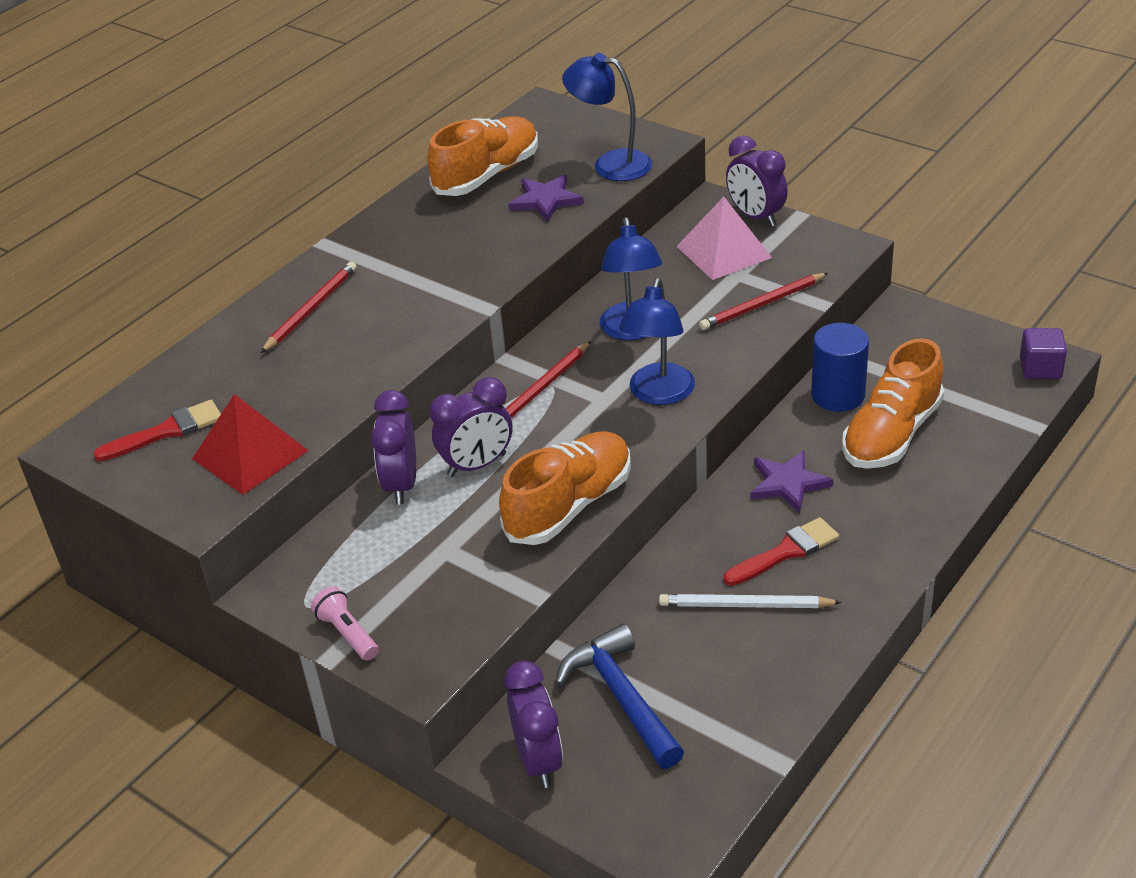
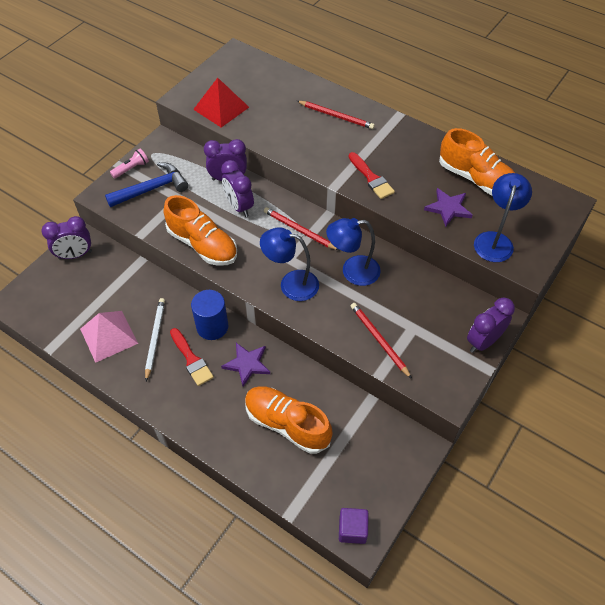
camera: 85 degrees right, 15 degrees up
red brush [93,400,221,461] -> red brush moved to [349,152,395,199]
blue hammer [555,624,684,769] -> blue hammer moved to [105,162,188,207]
pink pyramid [676,197,772,280] -> pink pyramid moved to [80,311,138,363]
blue cylinder [811,323,869,412] -> blue cylinder moved to [191,290,228,340]

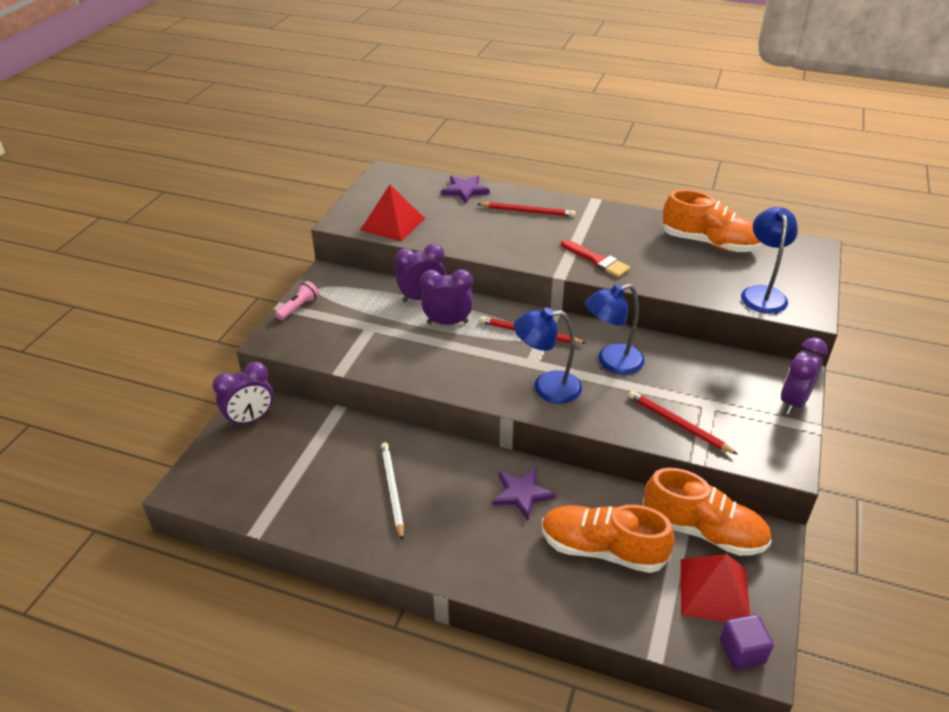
camera: 15 degrees left, 15 degrees down
pink pyramid [80,311,138,363] -> none
blue hammer [105,162,188,207] -> none
orange shoe [163,195,237,266] -> orange shoe moved to [642,468,772,556]
red brush [170,328,214,386] -> none
blue cylinder [191,290,228,340] -> none
purple clock [221,160,254,217] -> purple clock turned 135 degrees clockwise [420,269,473,325]
purple star [424,188,473,227] -> purple star moved to [441,175,490,203]
none -> red pyramid [681,554,750,622]

